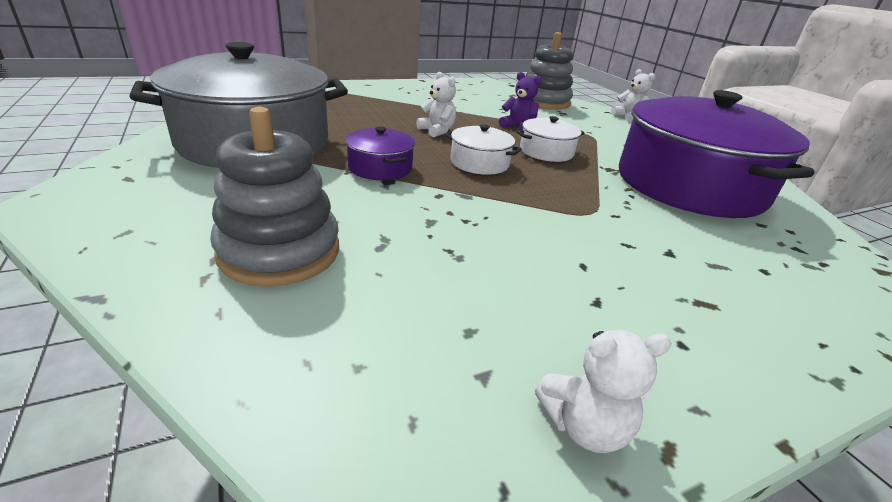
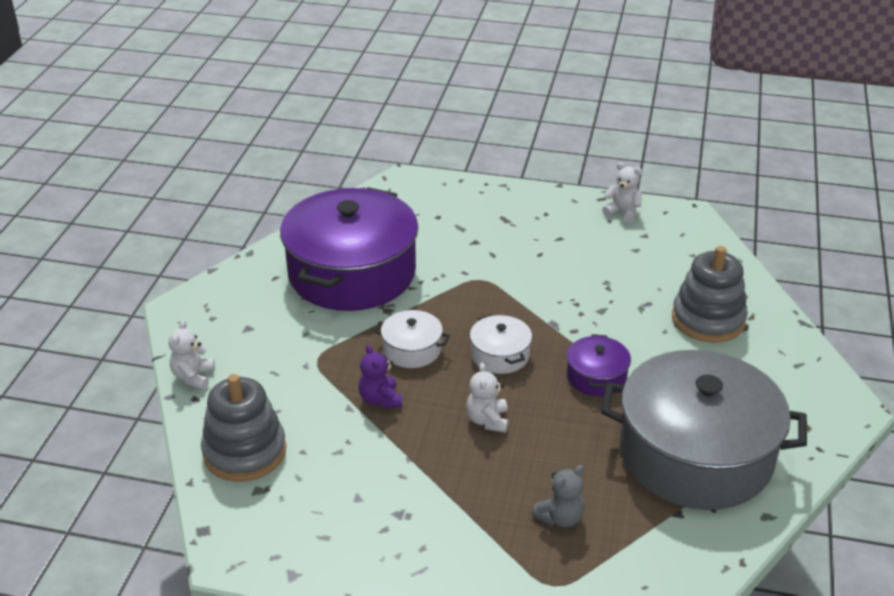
camera: 140 degrees left, 5 degrees up
none -> grey teddy bear [532,465,585,527]

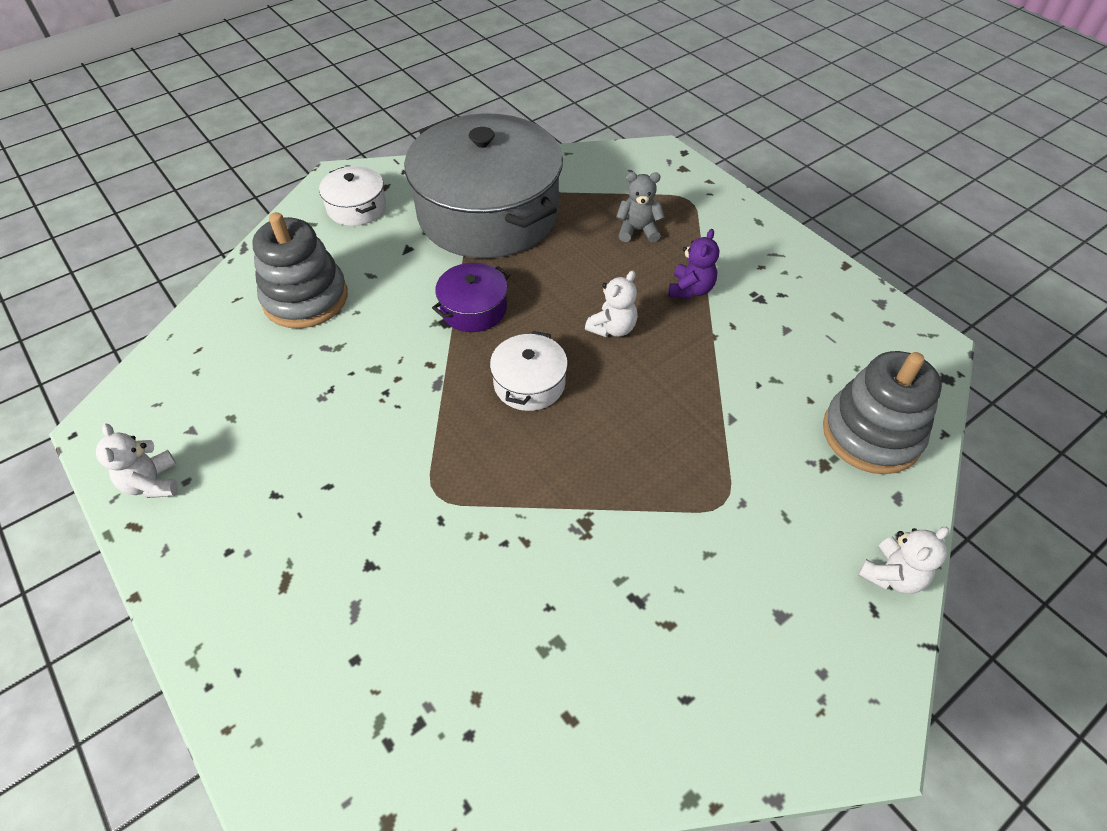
camera: 140 degrees left, 15 degrees up
purple pot [280,187,418,311] -> none
purple teddy bear [358,344,402,408] -> purple teddy bear moved to [668,229,719,299]
white pot [374,310,450,368] -> white pot moved to [319,166,386,226]

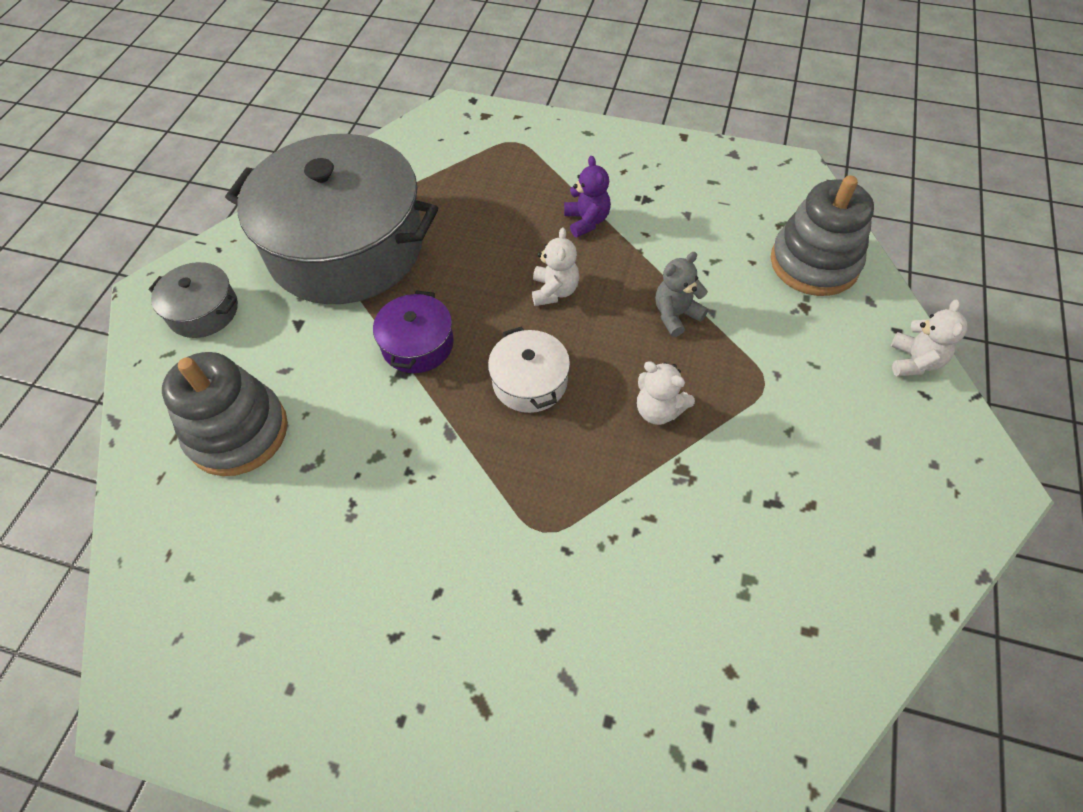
camera: 35 degrees left, 5 degrees up
white teddy bear [96,424,178,498] -> white teddy bear moved to [637,361,695,425]
white pot [319,166,386,226] -> grey pot [148,262,238,338]
grey teddy bear [616,172,665,242] -> grey teddy bear moved to [655,252,708,337]

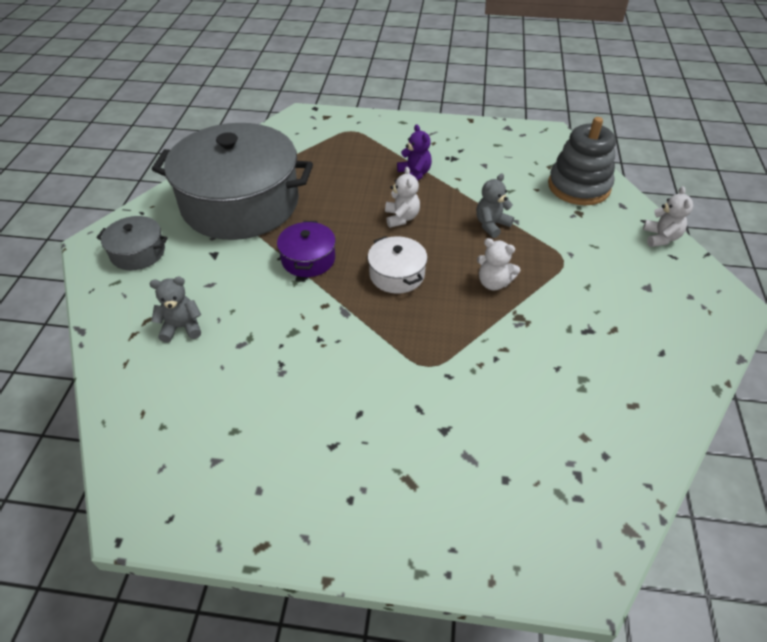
camera: 10 degrees left, 10 degrees down
grey stacking toy [162,352,288,476] -> grey teddy bear [150,277,201,343]

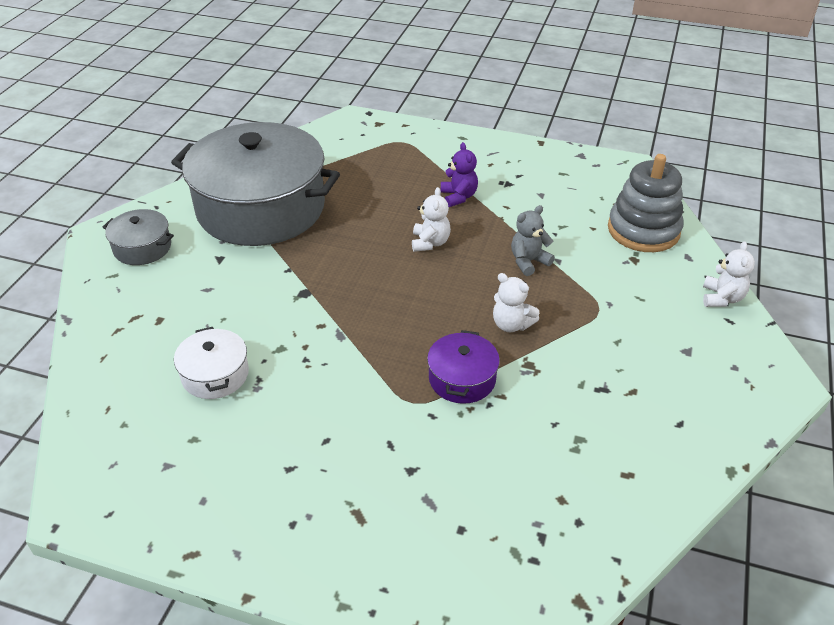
camera: 10 degrees right, 5 degrees down
grey teddy bear [150,277,201,343] -> none
purple pot [277,221,336,277] -> purple pot moved to [427,330,500,404]
white pot [368,236,428,294] -> white pot moved to [174,327,249,399]

